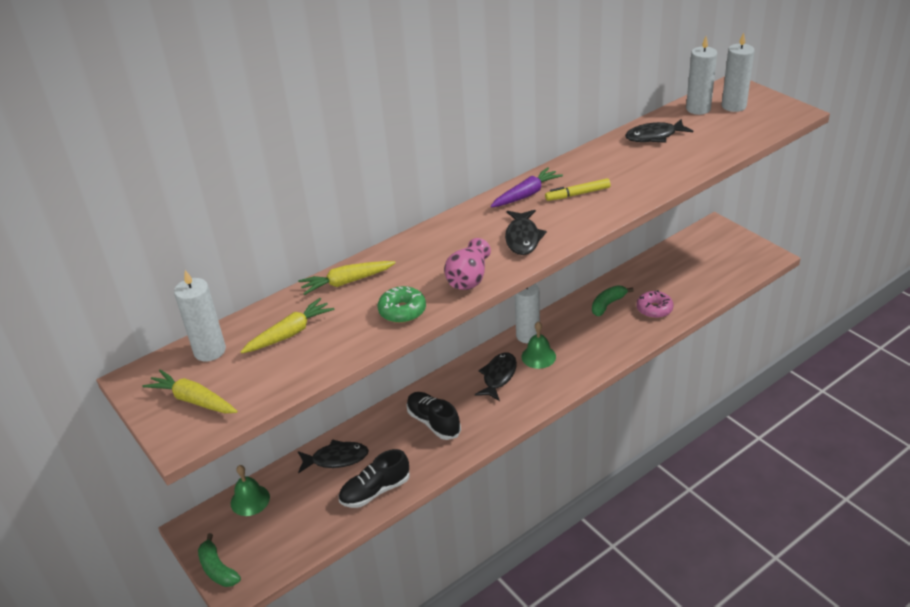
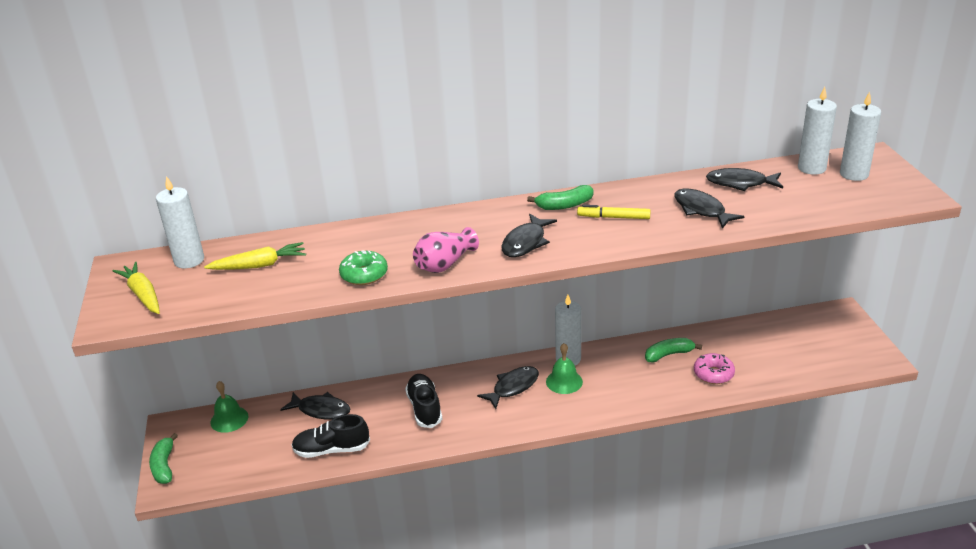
camera: 25 degrees right, 5 degrees down
yellow carrot [298,261,396,295] -> none
purple carrot [490,167,563,208] -> green banana [527,185,593,210]
none -> black fish [674,189,745,228]

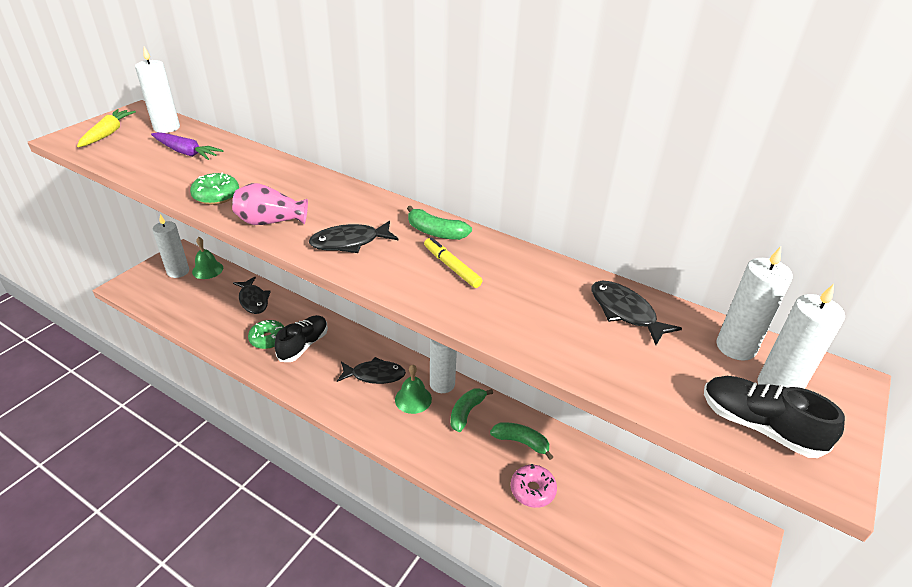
camera: 40 degrees right, 5 degrees up
green banana [149,433,178,484] -> green banana moved to [450,388,493,432]
yellow carrot [204,242,306,270] -> purple carrot [151,132,224,160]
black shoe [291,414,370,458] -> black shoe moved to [704,376,845,458]
black fish [674,189,745,228] -> none
none -> white candle [152,214,189,278]
none -> green donut [248,320,284,349]

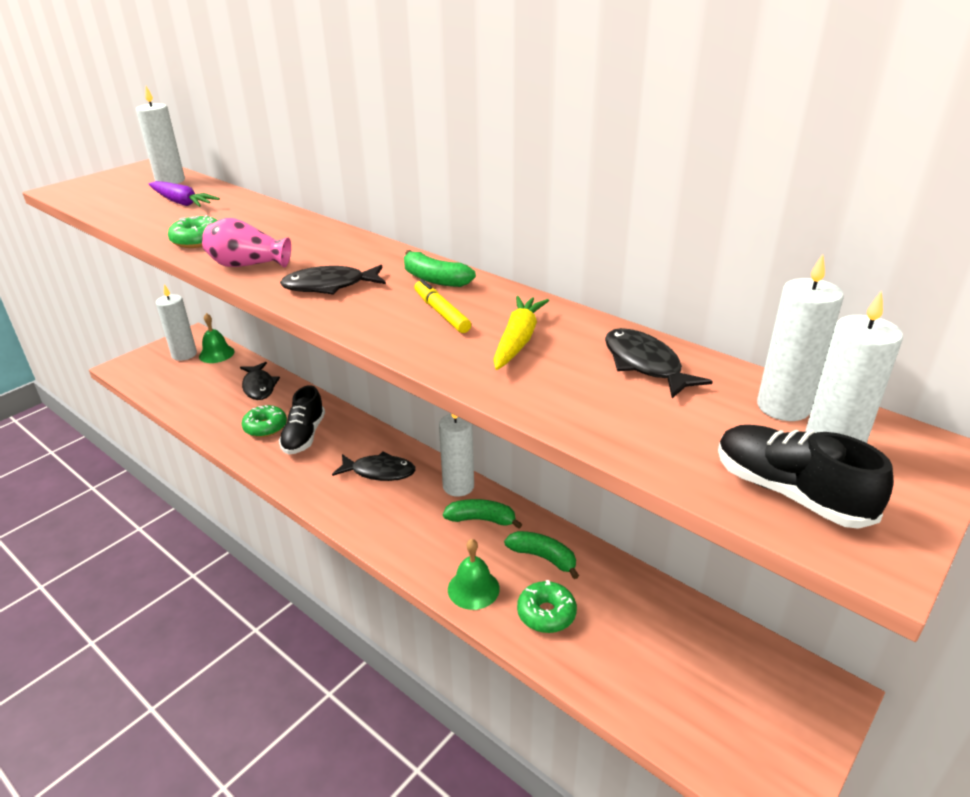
camera: 10 degrees right, 5 degrees down
yellow carrot [77,109,136,147] -> yellow carrot moved to [493,296,549,370]
black shoe [275,315,328,362] -> black shoe turned 150 degrees clockwise [279,385,325,455]
green bell [395,365,432,414] -> green bell moved to [448,539,500,610]
green banana [450,388,493,432] -> green banana turned 60 degrees clockwise [443,499,522,529]
pink donut [511,464,557,508] -> green donut [517,580,577,633]

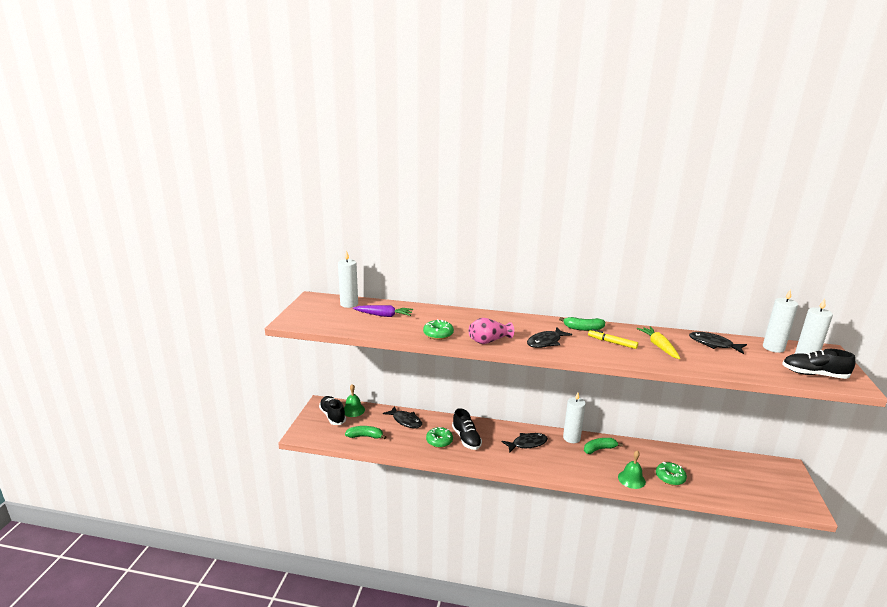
camera: 30 degrees left, 10 degrees down
white candle [156,284,197,361] -> black shoe [319,396,346,425]
green banana [504,531,579,579] -> green banana moved to [345,426,386,439]

